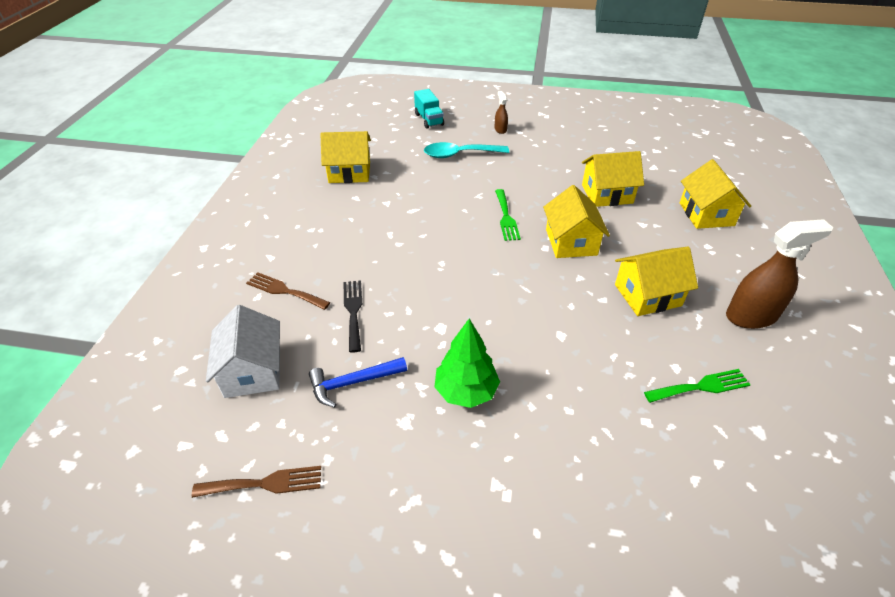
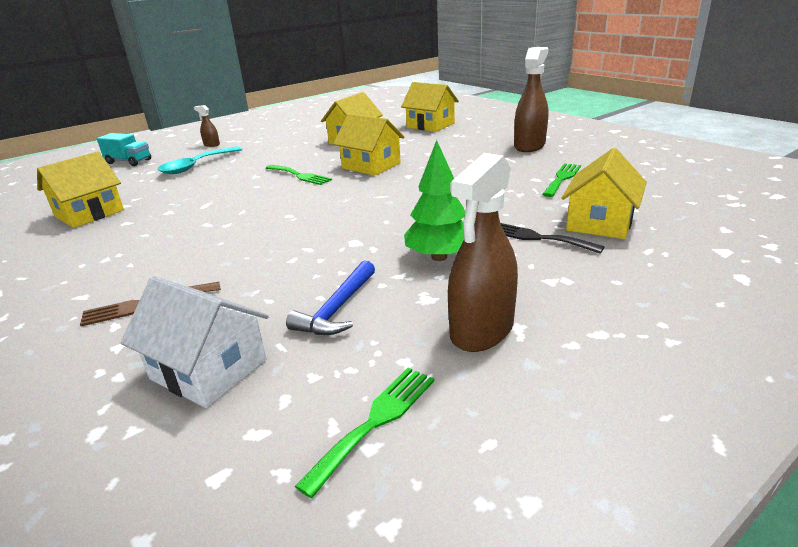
camera: 45 degrees left, 15 degrees down
brown fork [192,466,321,498] -> green fork [295,367,435,498]
black fork [343,280,362,353] -> black fork moved to [500,223,604,253]
yellow house [615,247,698,316] -> yellow house moved to [561,148,647,239]
none -> brown spray bottle [448,153,518,352]

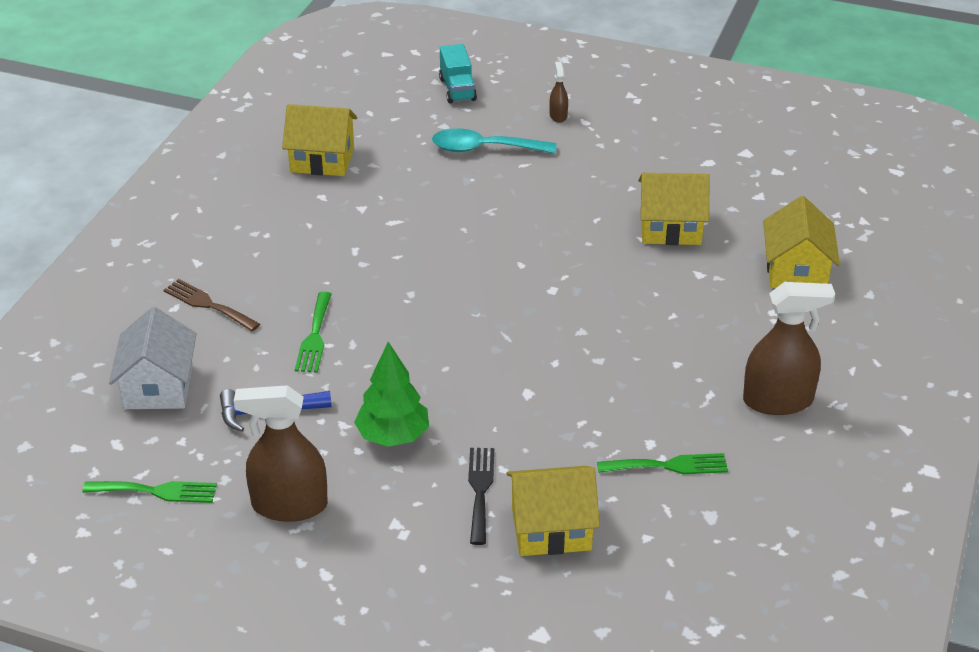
camera: 55 degrees right, 10 degrees up
green fork [266,165,332,185] -> green fork moved to [295,292,332,373]
yellow house [333,114,405,176] -> none

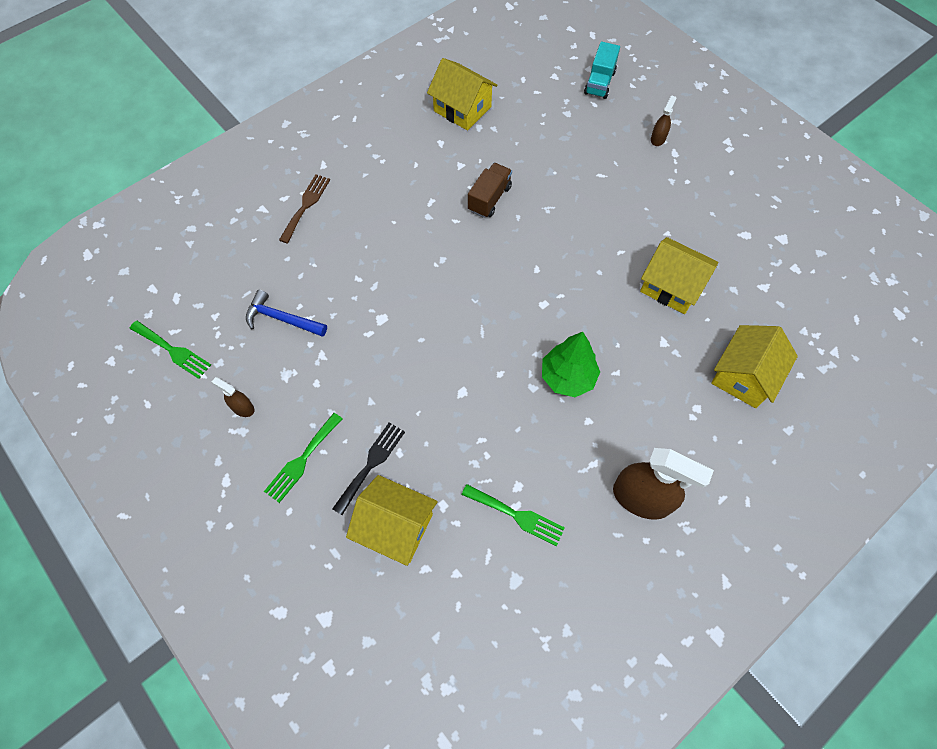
camera: 30 degrees right, 25 degrees up
white house [109,307,197,409] -> none
brown fork [163,279,260,331] -> brown fork turned 45 degrees clockwise [279,174,330,244]
brown spray bottle [234,385,328,522] -> brown spray bottle [212,377,255,417], size x0.48
green fork [295,292,332,373] -> green fork moved to [264,413,342,503]
green tree [354,342,429,447] -> green tree moved to [542,332,600,397]
turquoise spoon [432,128,556,153] -> none
none -> brown truck [468,163,512,218]

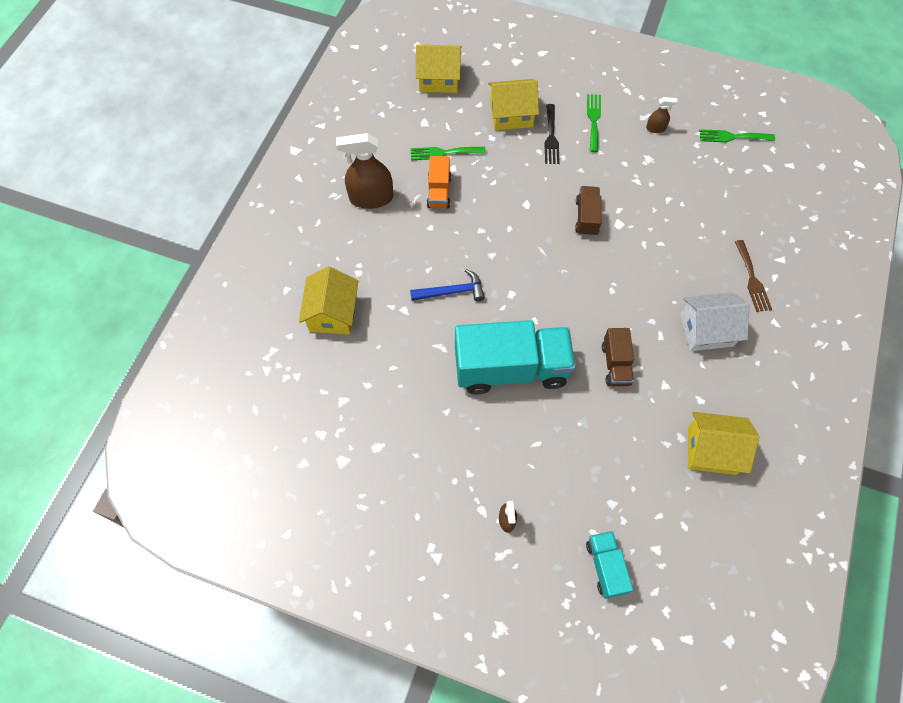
camera: 150 degrees right, 0 degrees up
blue hammer [246,290,327,337] -> blue hammer moved to [410,269,485,302]
green tree [542,332,600,397] -> none
yellow house [640,237,719,314] -> yellow house moved to [416,45,461,93]
none -> orange truck [427,156,451,208]
none -> turquoise truck [455,320,576,394]
none -> brown truck [575,186,602,236]
none -> white house [680,292,749,351]

